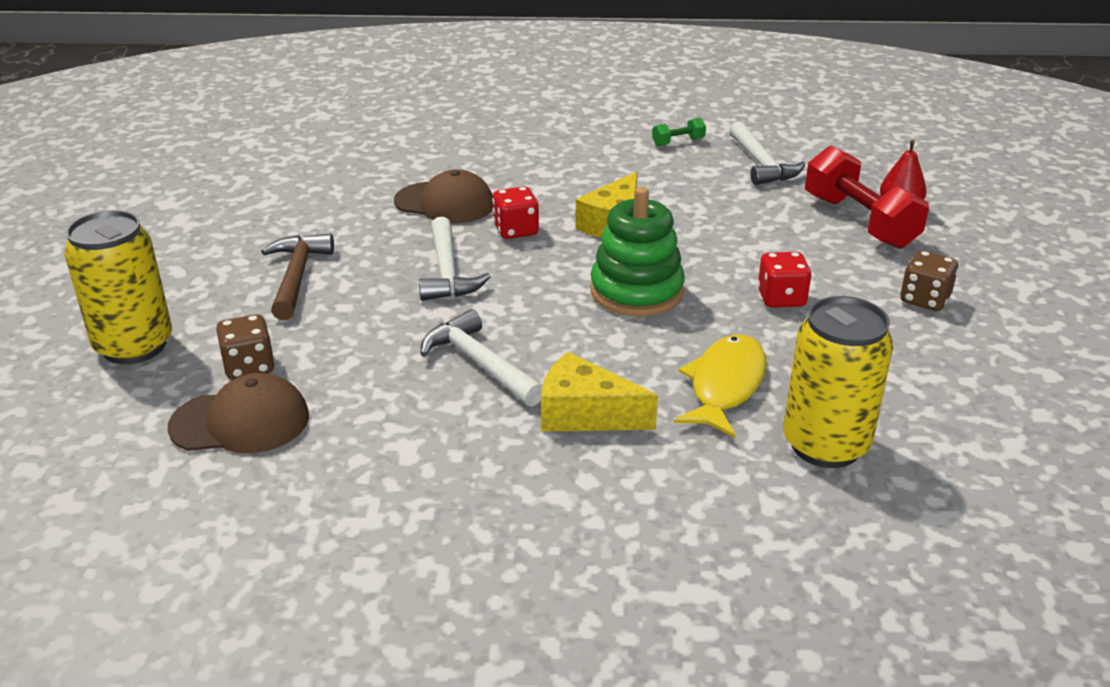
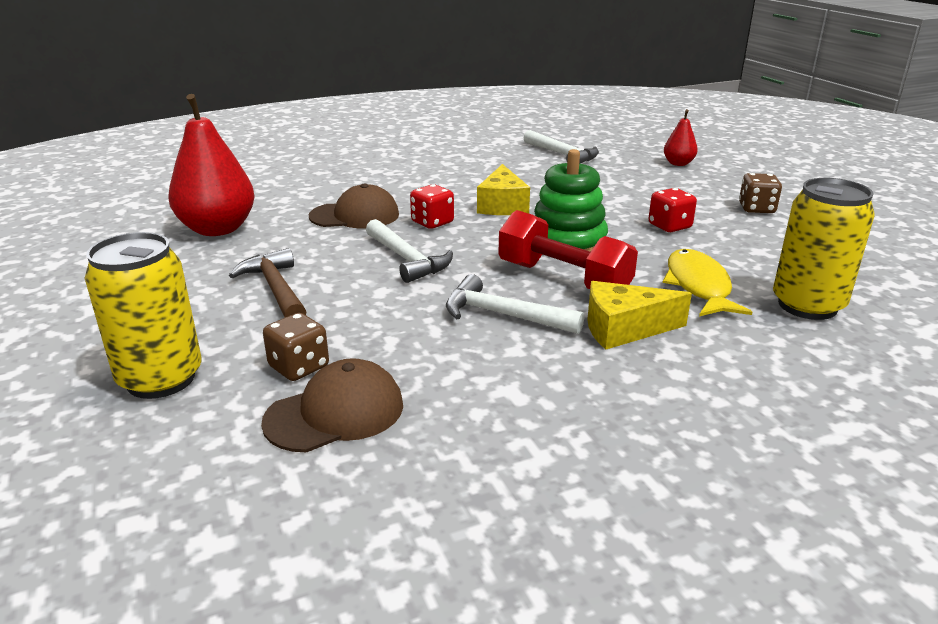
camera: 25 degrees left, 5 degrees down
green dumbbell [652,117,706,146] -> none
red dumbbell [805,146,929,249] -> red dumbbell moved to [498,210,638,289]
none -> red pear [168,94,255,236]

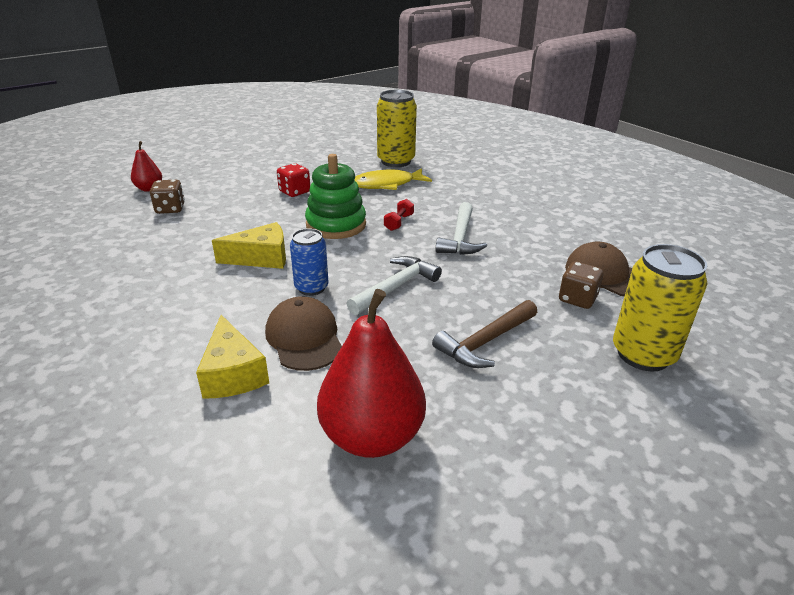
camera: 105 degrees left, 5 degrees up
red dice [410,184,454,229] -> blue can [290,228,329,296]
red dumbbell [498,210,638,289] -> red dumbbell [384,199,414,231], size x0.45
white hammer [524,130,599,164] -> none
yellow cheese [587,281,692,350] -> yellow cheese moved to [196,315,269,399]
brown dice [739,173,782,213] -> brown dice moved to [150,180,185,214]

